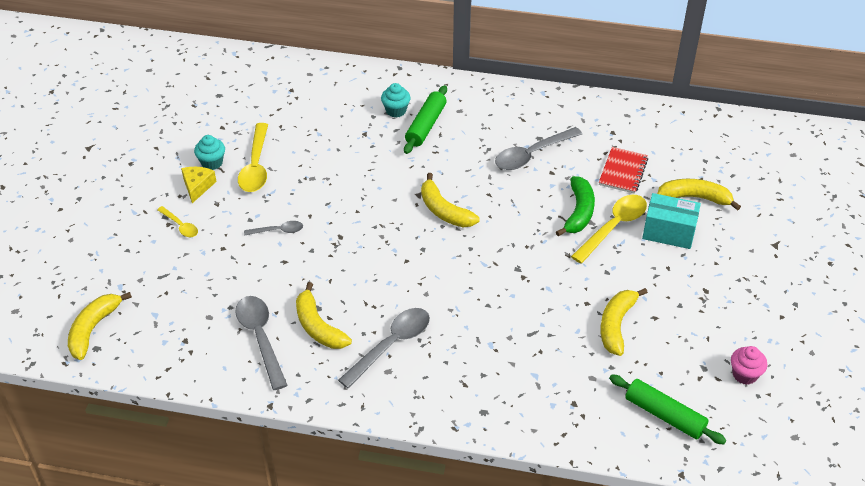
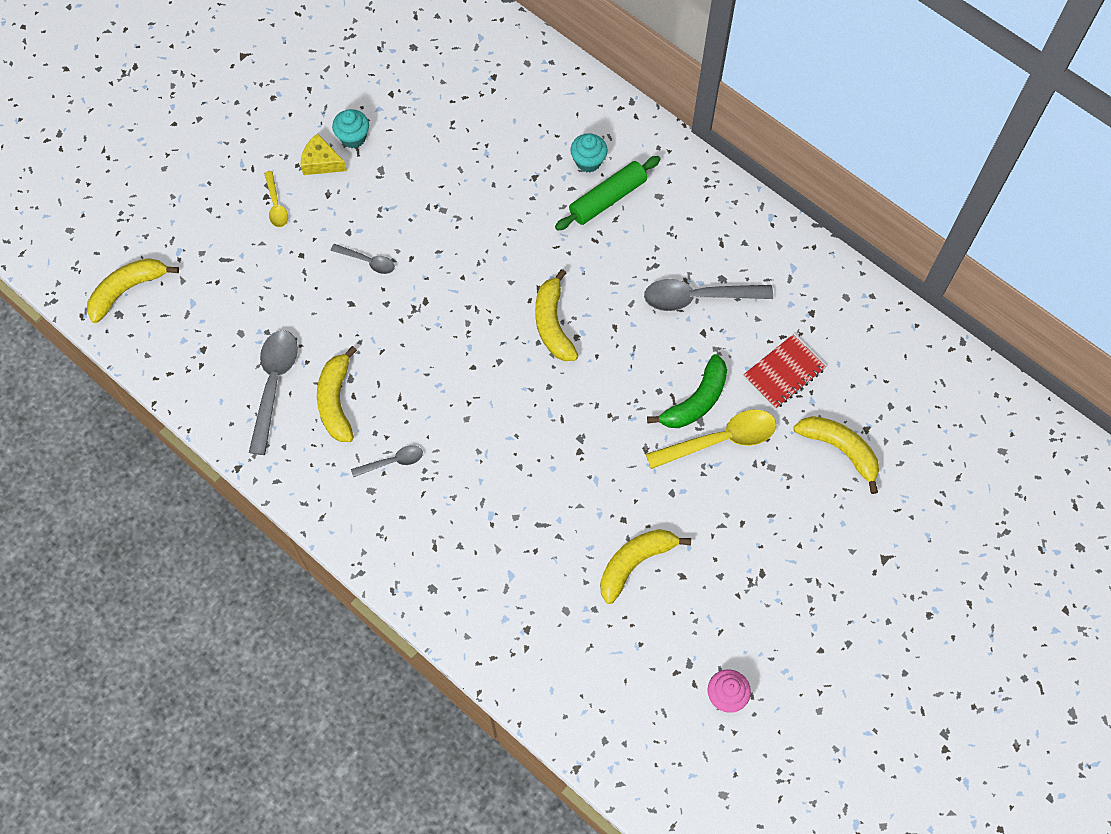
camera: 30 degrees right, 20 degrees up
yellow cheese [181,167,217,203] -> yellow cheese turned 105 degrees counterclockwise [301,133,347,175]
yellow spoon [238,123,268,192] -> none
grey spoon [338,308,430,389] -> grey spoon [351,445,423,477], size x0.54
green rolling pin [609,375,726,444] -> none
turquoise box [642,193,701,249] -> none

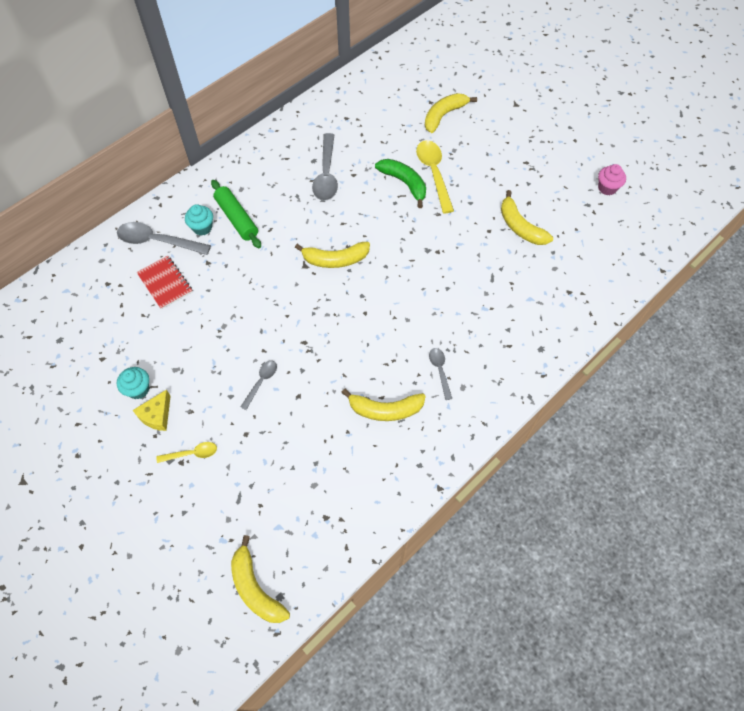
camera: 85 degrees left, 5 degrees down
grey spoon [249,330,298,455] -> grey spoon moved to [117,222,211,255]
red notebook [743,334,826,409] -> red notebook moved to [136,256,192,309]

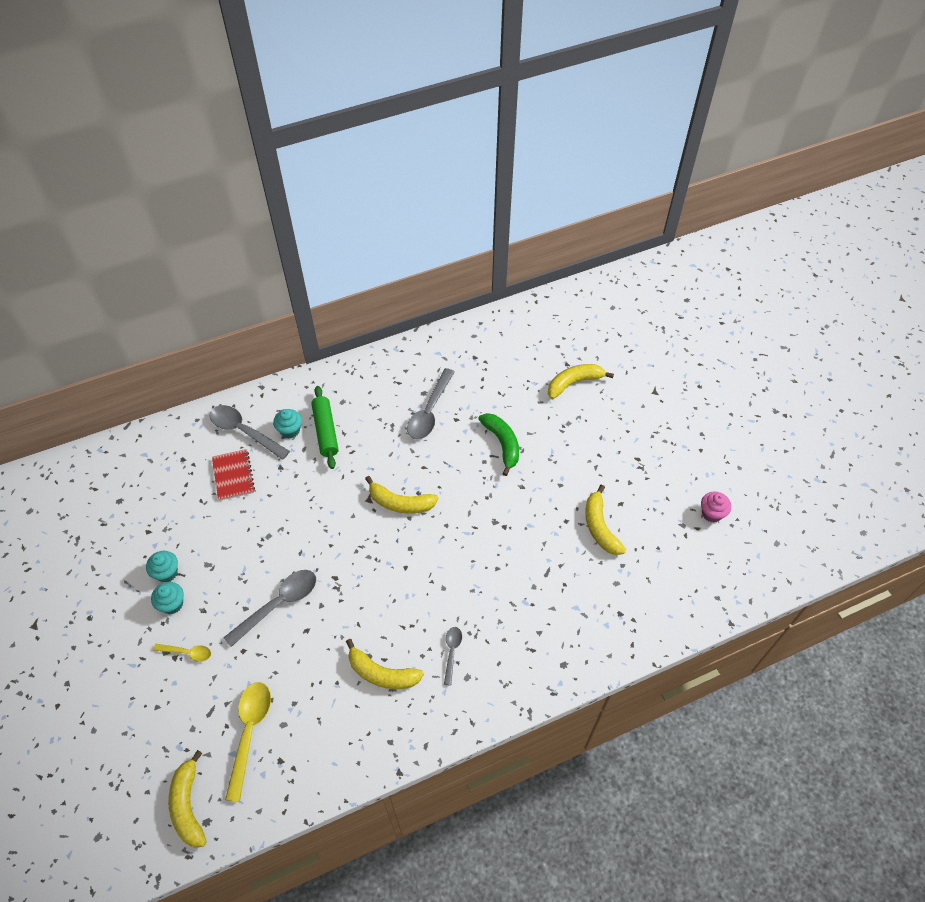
camera: 20 degrees right, 5 degrees down
yellow cheese [132,389,171,431] -> turquoise cupcake [151,582,184,614]
grey spoon [241,361,277,410] -> grey spoon [223,570,316,647], size x1.85
yellow spoon [416,140,454,214] -> yellow spoon moved to [225,682,271,802]

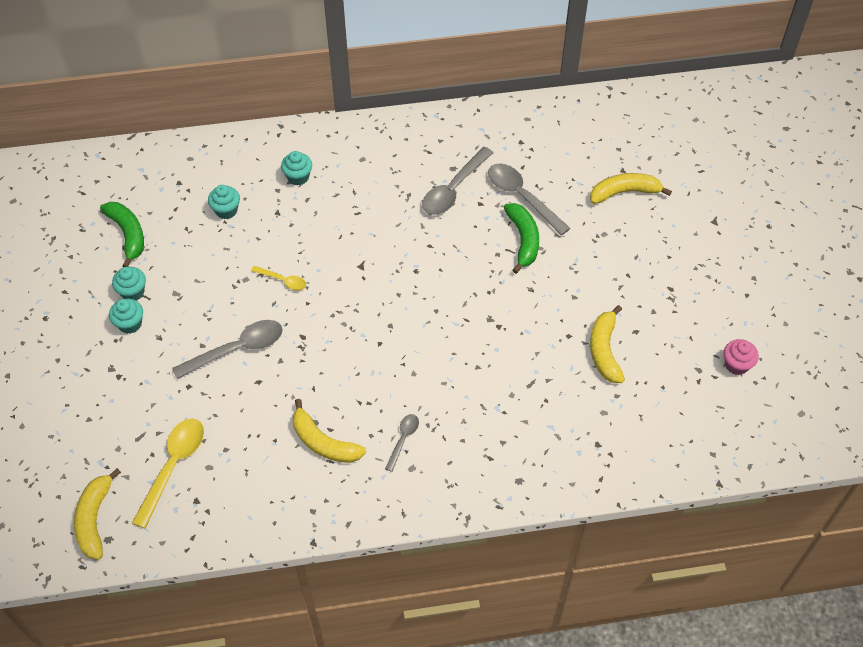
camera: 15 degrees right, 0 degrees up
yellow spoon [153,644,211,662] -> yellow spoon moved to [251,266,306,291]
grey spoon [210,405,290,460] -> grey spoon moved to [488,163,570,236]
red notebook [212,449,255,501] -> turquoise cupcake [208,185,240,219]
green rolling pin [311,386,339,469] -> none
yellow banana [365,476,439,514] -> none
none -> green banana [100,202,144,267]

